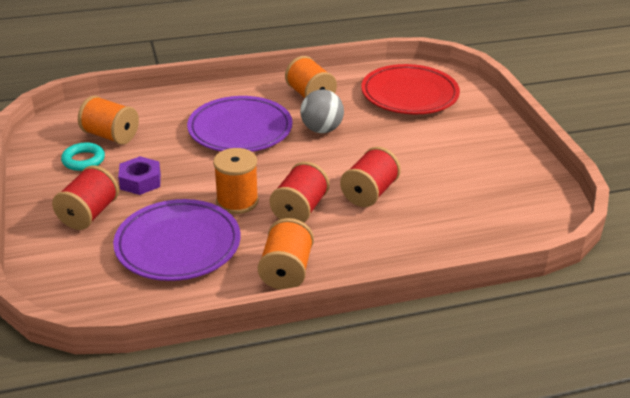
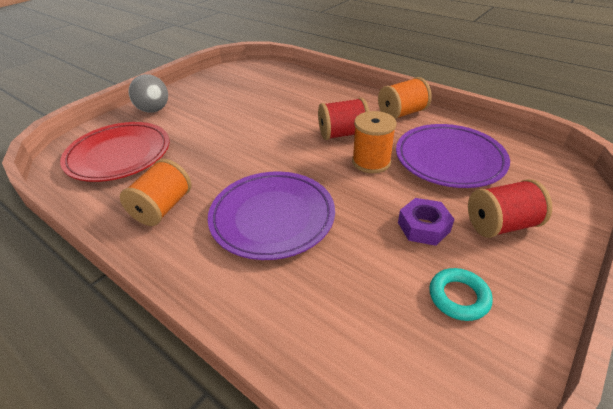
camera: 125 degrees left, 5 degrees up
orange spool [78,96,139,145] -> none
grey ball [300,90,344,133] -> grey ball moved to [128,74,168,113]
red spool [340,147,401,207] -> none

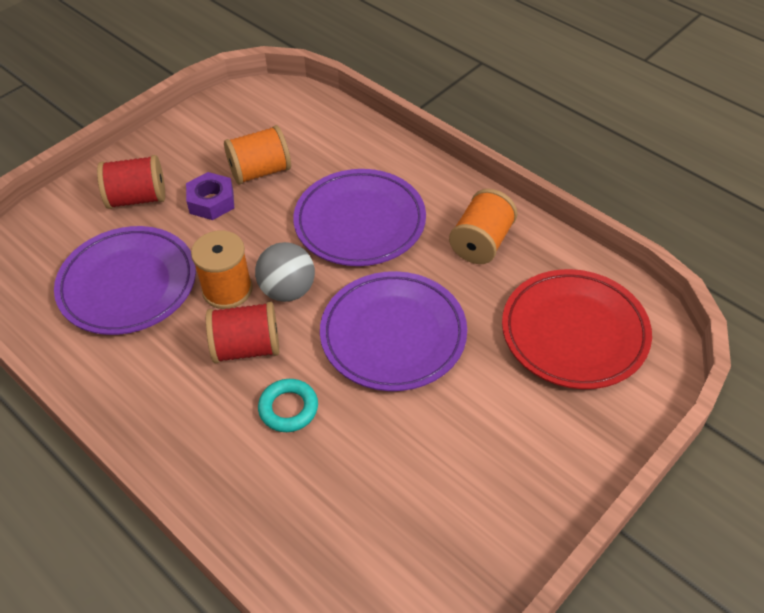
camera: 175 degrees left, 10 degrees up
grey ball [128,74,168,113] -> grey ball moved to [255,242,315,302]
orange spool [378,77,432,119] -> orange spool moved to [224,125,291,185]
turquoise ring [429,268,493,321] -> turquoise ring moved to [258,379,318,432]
none -> purple plate [320,271,467,391]

